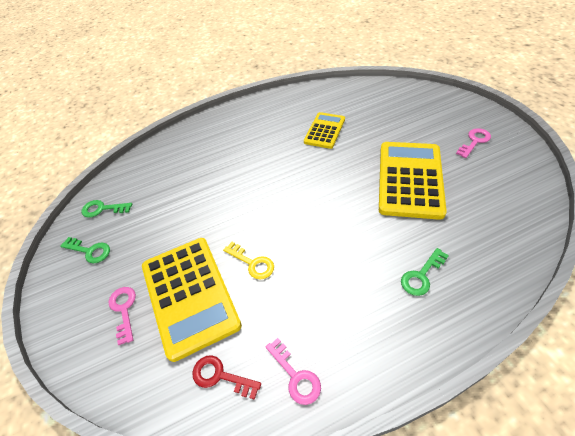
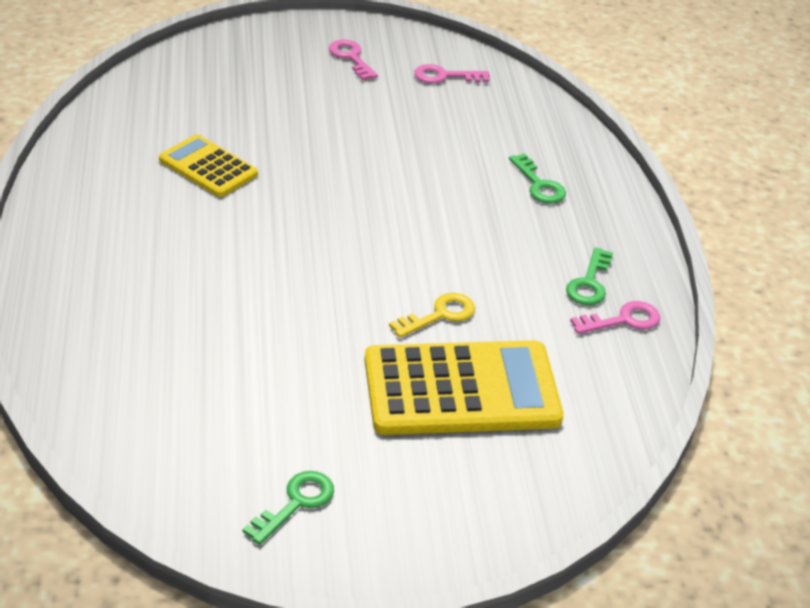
camera: 80 degrees left, 10 degrees down
green key [81,200,132,218] -> green key moved to [566,247,613,305]
pink key [108,287,136,345] -> pink key moved to [414,64,490,83]
red key [192,355,261,400] -> none
yellow calculator [379,142,447,220] -> none

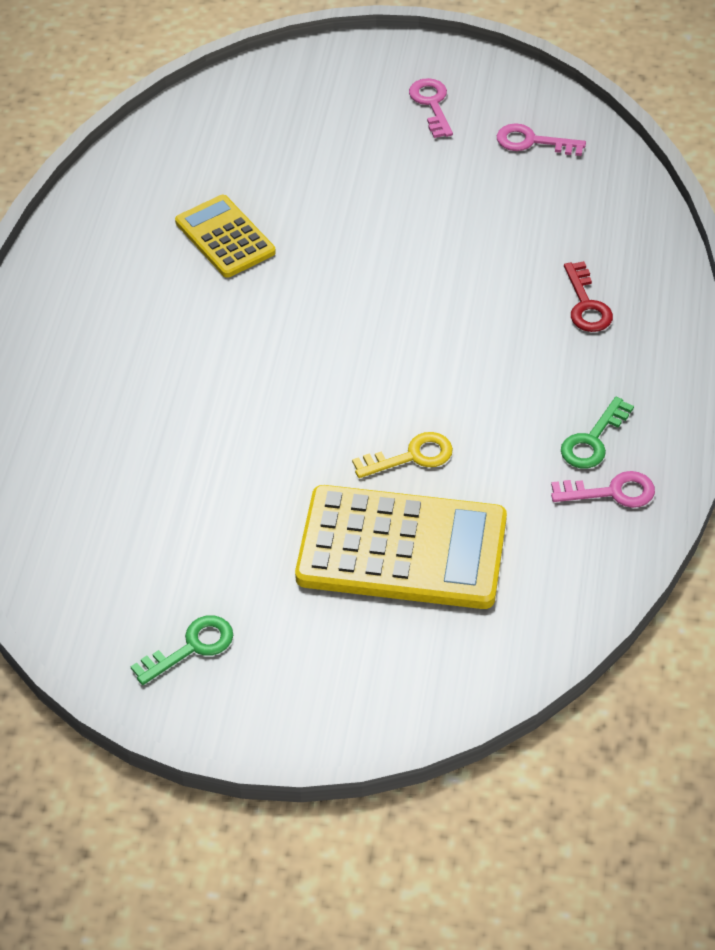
camera: 20 degrees right, 10 degrees up
green key [509,153,566,203] -> red key [564,261,613,332]

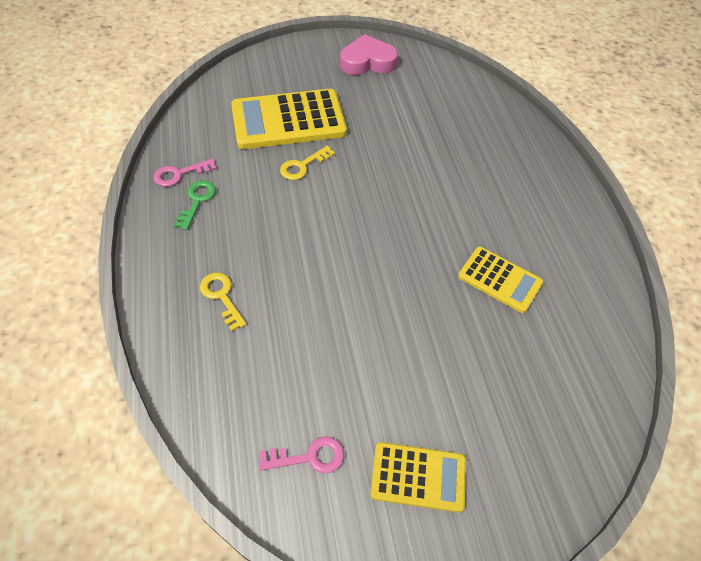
camera: 155 degrees right, 5 degrees up
green key [130,615,233,685] -> pink heart [340,34,398,75]
pink key [409,78,453,138] -> yellow calculator [370,442,466,513]
red key [564,261,613,332] -> yellow key [200,273,247,331]

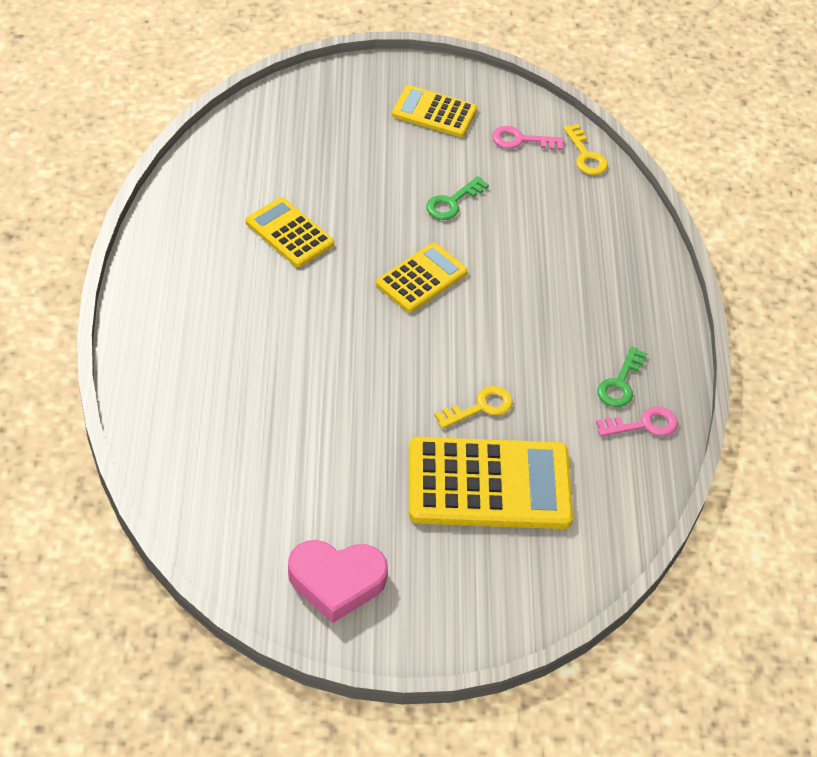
camera: 170 degrees left, 5 degrees down
yellow key [200,273,247,331] -> yellow key moved to [563,124,608,175]
none -> yellow calculator [376,243,468,312]
none -> green key [426,176,489,220]

